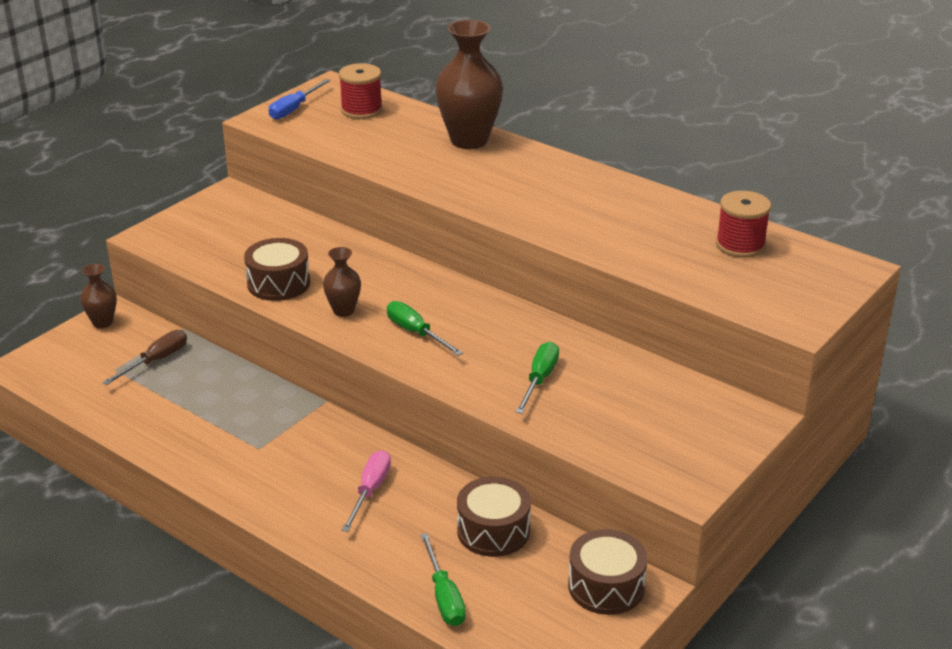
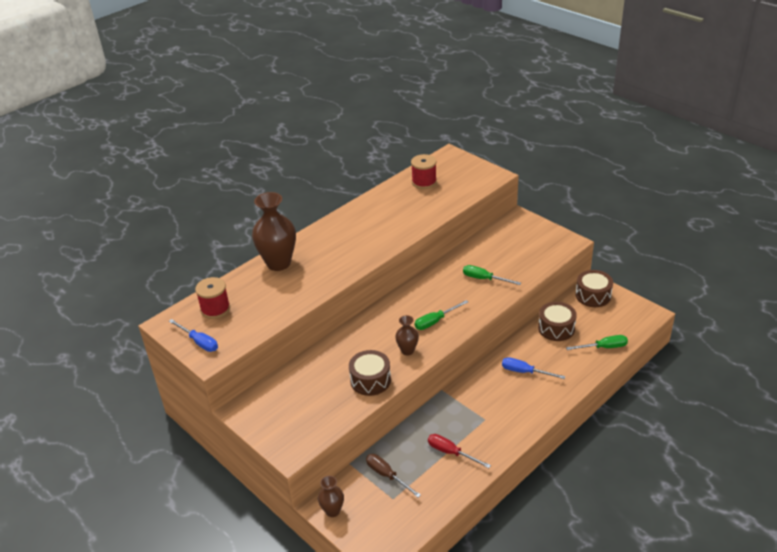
camera: 80 degrees left, 5 degrees up
pink screwdriver [342,450,391,532] -> blue screwdriver [502,357,565,379]
none -> red screwdriver [428,434,491,468]

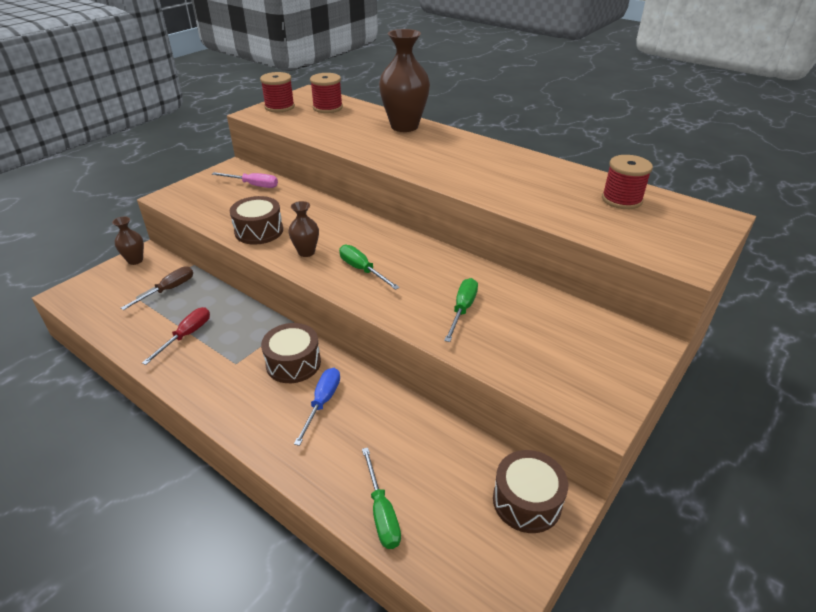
camera: 80 degrees right, 0 degrees up
blue screwdriver [169,319,218,352] -> red spool [260,72,295,112]
brown drum [538,302,577,341] -> brown drum moved to [261,323,321,383]
none -> pink screwdriver [212,172,278,188]

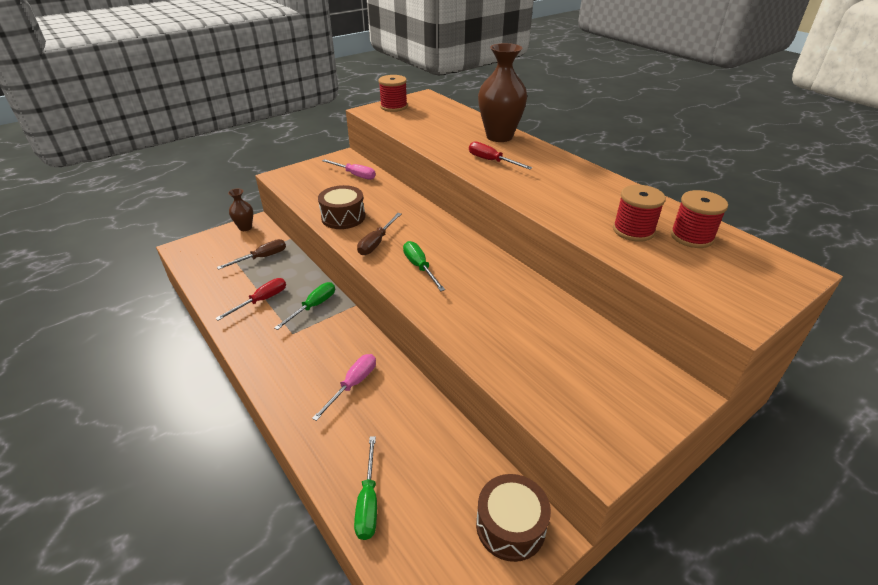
camera: 15 degrees right, 0 degrees up
brown drum [261,323,321,383] -> none
brown vase [288,201,319,257] -> brown screwdriver [357,213,401,255]
blue screwdriver [294,368,340,446] -> pink screwdriver [312,354,376,421]
red spool [310,73,343,113] -> red spool moved to [613,185,666,242]
green screwdriver [444,278,478,342] -> green screwdriver moved to [274,282,335,330]
none -> red screwdriver [469,141,532,170]

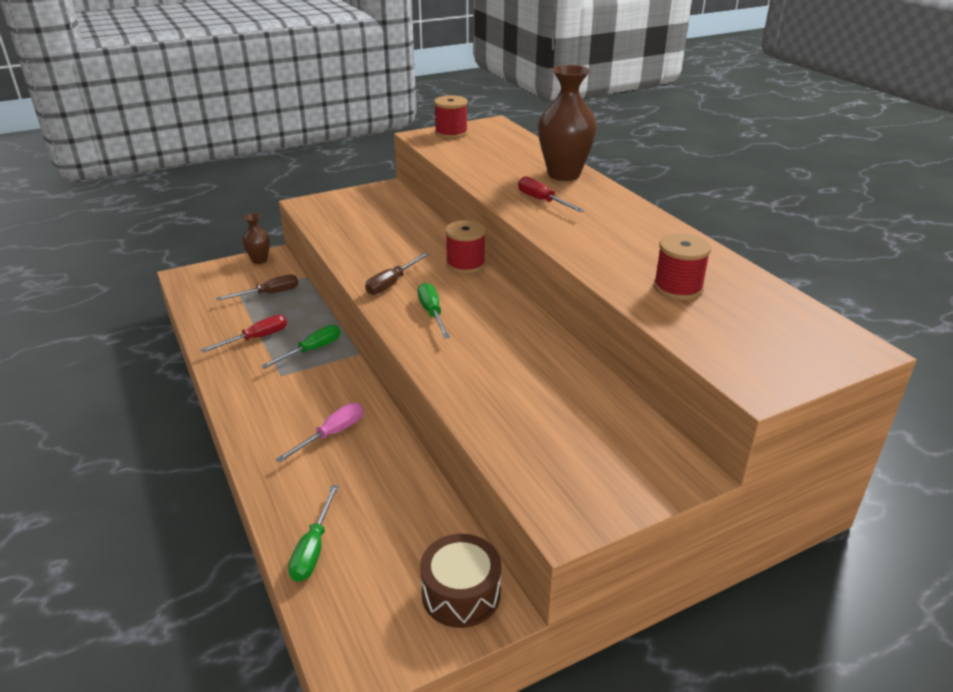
camera: 10 degrees right, 5 degrees down
brown drum [318,185,365,229] -> none
pink screwdriver [322,159,376,180] -> none
red spool [670,190,728,248] -> red spool moved to [445,220,486,274]

